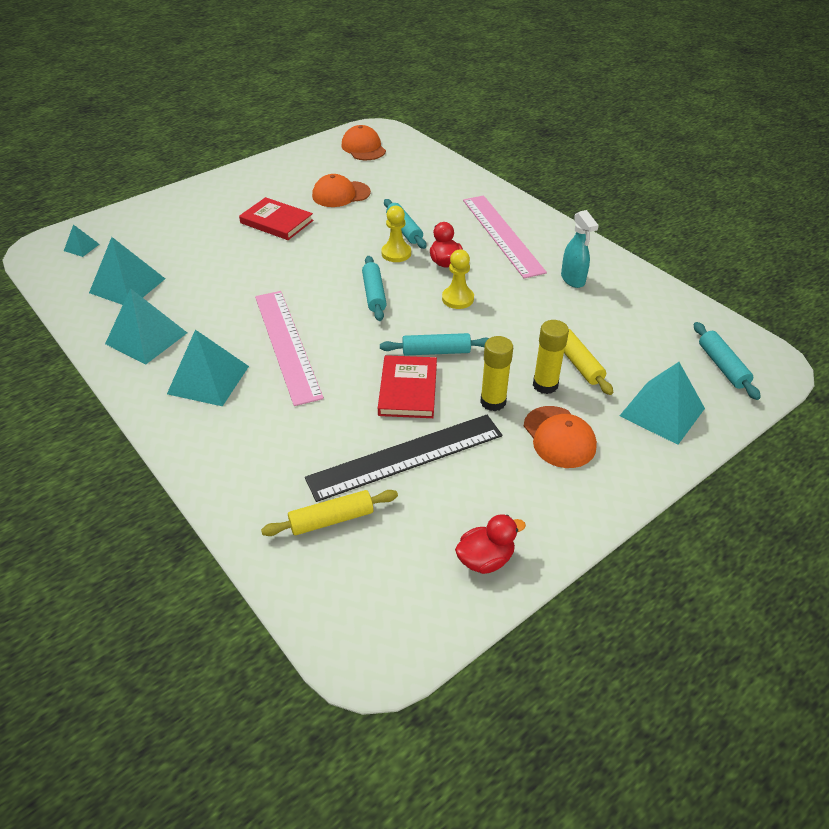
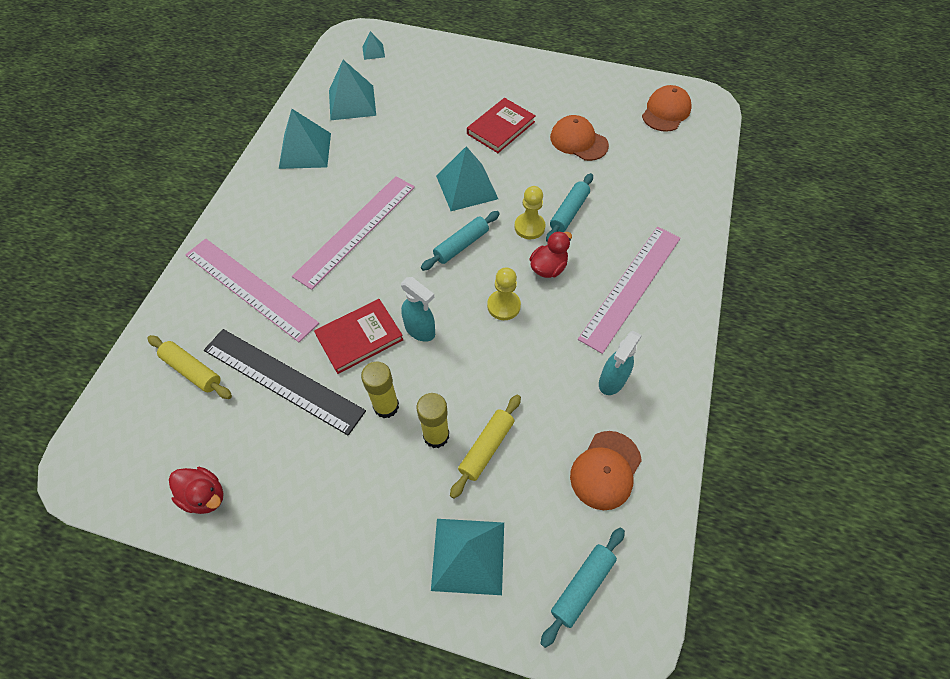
camera: 55 degrees right, 15 degrees up
turquoise pyramid [167,330,249,406] -> turquoise pyramid moved to [436,146,498,211]
red book [239,197,313,240] -> red book turned 45 degrees clockwise [467,98,536,153]
turquoise rolling pin [380,333,489,356] -> turquoise spray bottle [401,277,435,342]
orange cap [524,406,597,468] -> orange cap moved to [570,431,642,510]
none -> pink ruler [185,239,319,342]

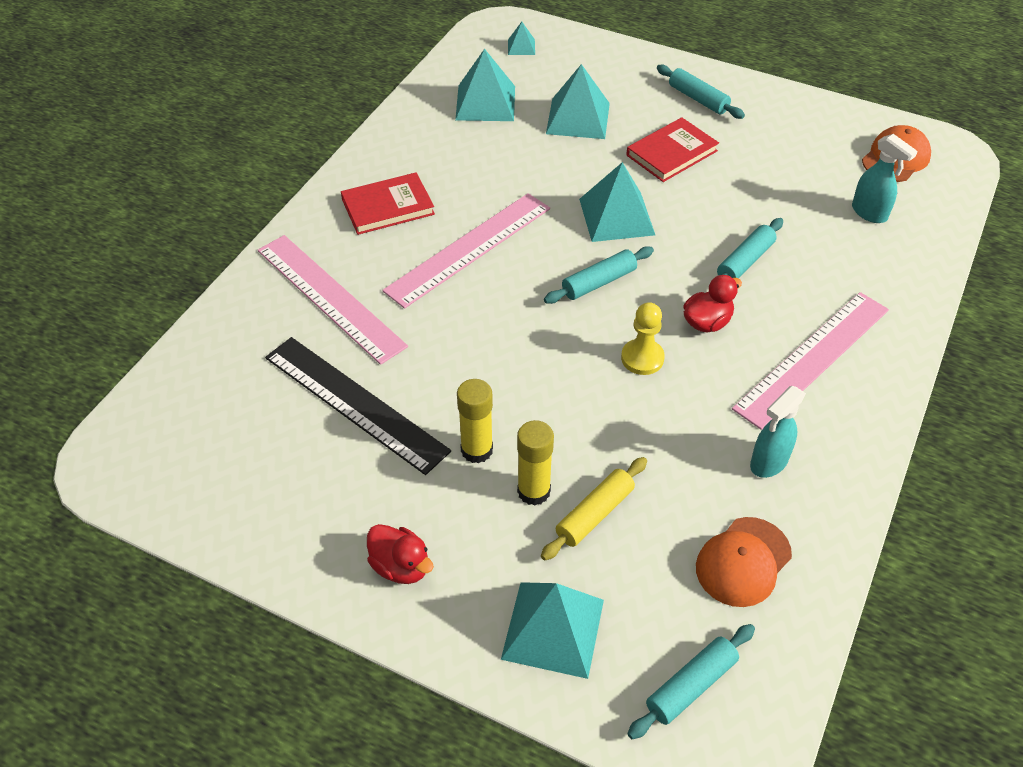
camera: 10 degrees right, 10 degrees down
yellow rolling pin [147,335,232,399] -> none
red duck [169,467,224,514] -> red duck moved to [367,524,434,584]
turquoise pyramid [279,109,331,169] -> turquoise pyramid moved to [546,64,610,139]
red book [314,299,404,374] -> red book moved to [341,172,435,235]
turquoise spray bottle [401,277,435,342] -> turquoise spray bottle moved to [852,134,918,223]
yellow pawn [514,186,545,239] -> none
orange cap [550,115,609,161] -> none
none -> turquoise rolling pin [657,65,745,119]

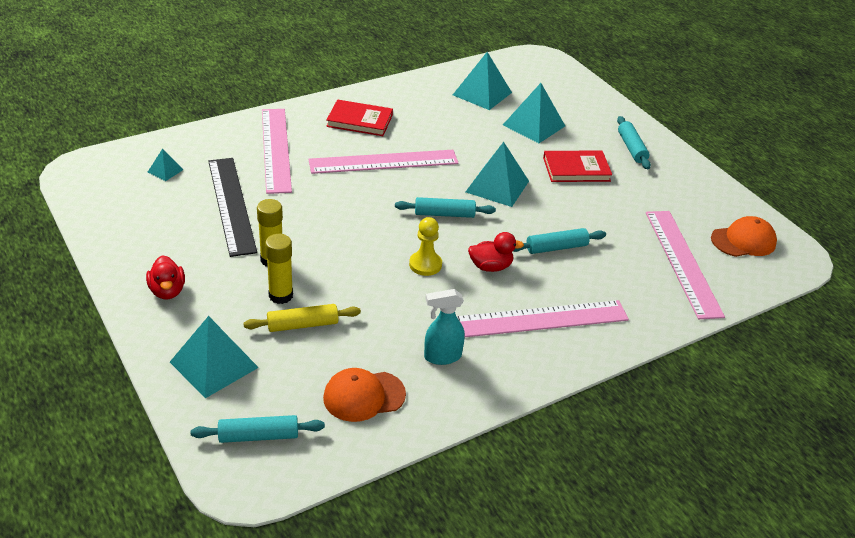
camera: 30 degrees right, 10 degrees down
turquoise pyramid [508,22,535,55] -> turquoise pyramid moved to [148,149,183,181]
turquoise spray bottle [852,134,918,223] -> pink ruler [646,211,725,319]

